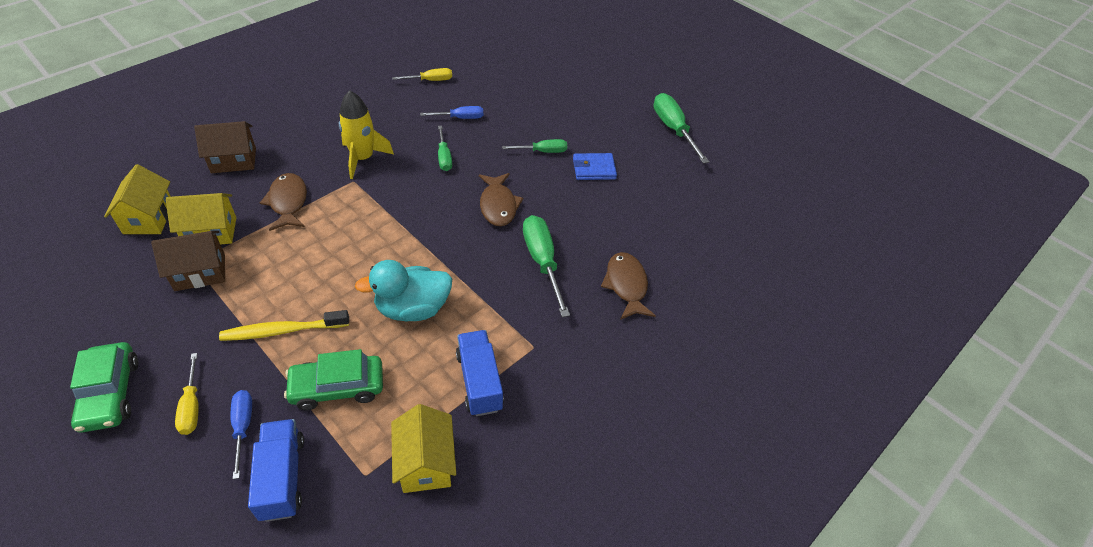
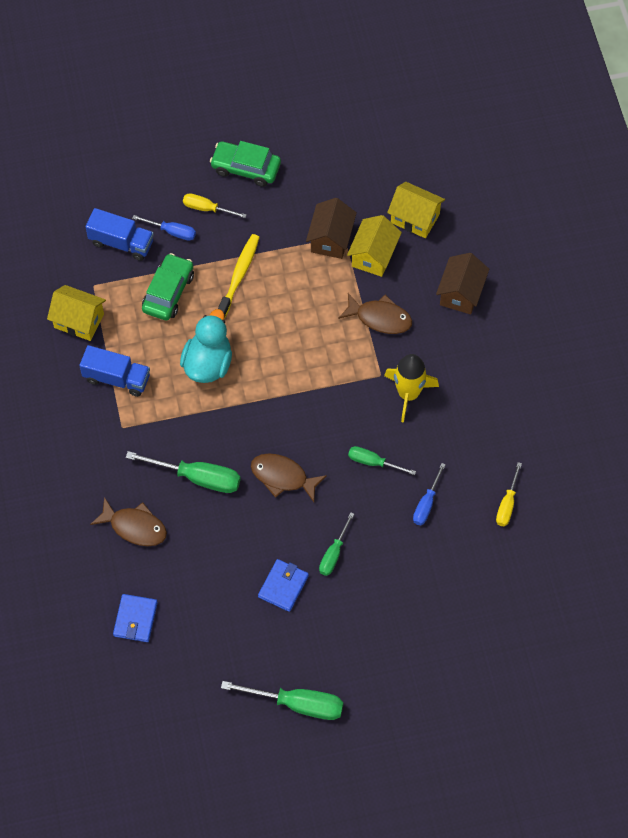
camera: 125 degrees right, 15 degrees up
none -> blue wallet [113,594,158,642]

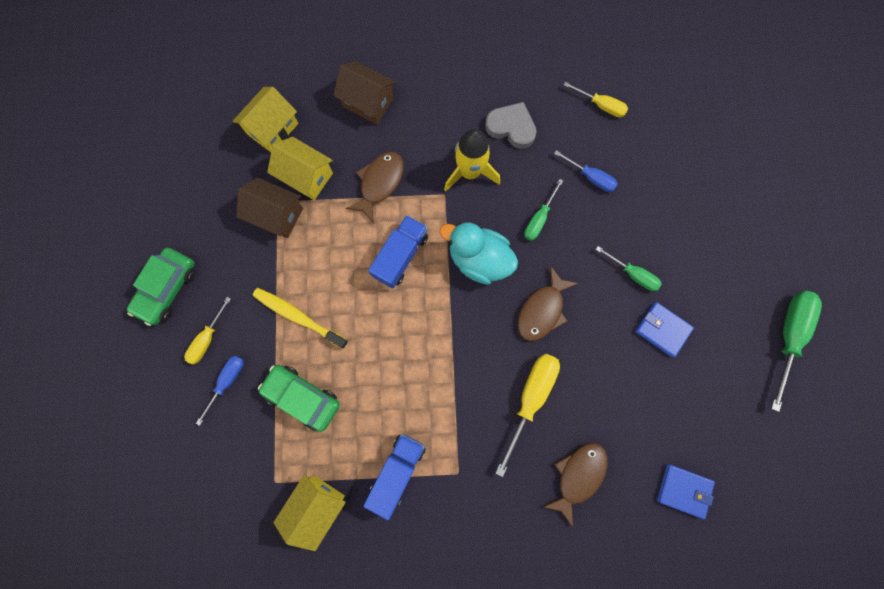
camera: 80 degrees left, 15 degrees up
blue truck [85,208,154,261] -> blue truck moved to [368,215,428,289]
green screwdriver [126,451,241,493] -> yellow screwdriver [496,354,560,477]
turquoise duck [180,309,232,383] -> turquoise duck moved to [439,222,518,285]
none -> grey heart [485,102,537,149]

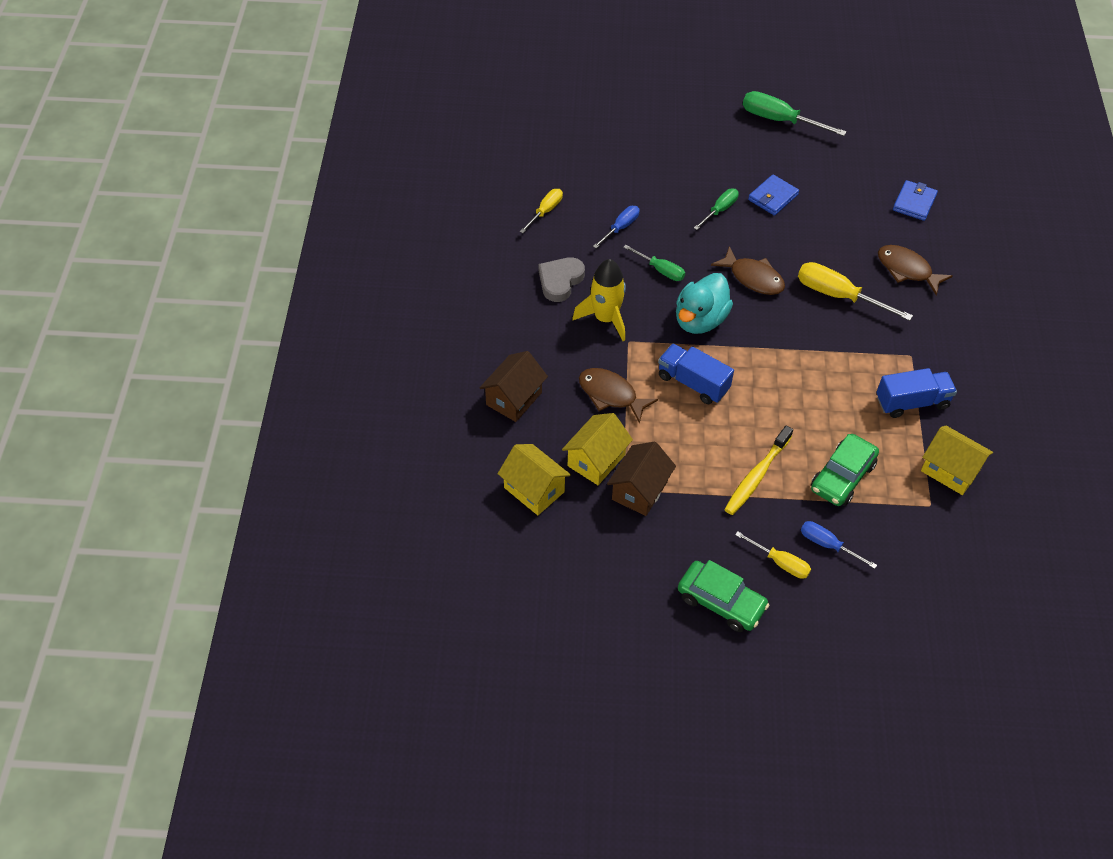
camera: 85 degrees left, 25 degrees down
blue truck [363,434,426,520] -> blue truck turned 135 degrees clockwise [876,368,957,418]

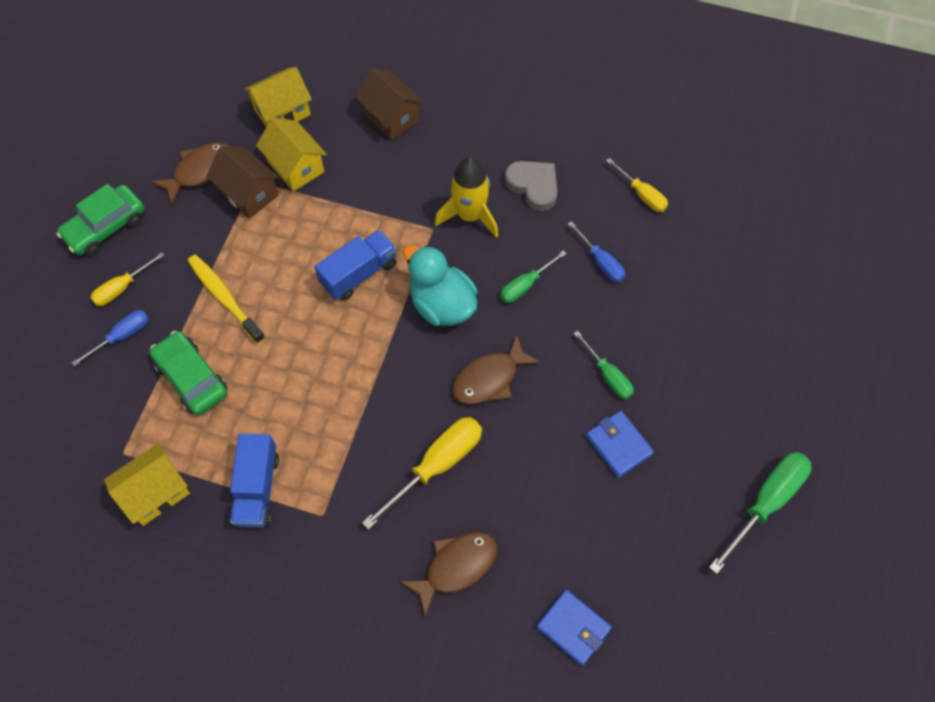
camera: 105 degrees right, 10 degrees up
brown fish [579,368,658,423] -> brown fish moved to [151,142,230,205]

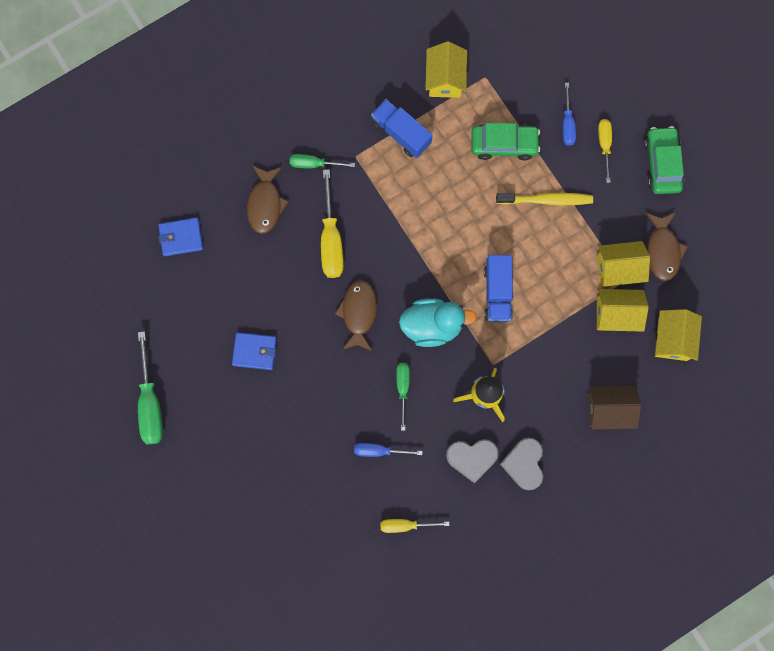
camera: 130 degrees right, 15 degrees up
brown house [206,146,279,219] -> yellow house [597,241,650,287]
green screwdriver [574,331,634,399] -> green screwdriver moved to [290,154,355,168]
none -> grey heart [500,437,544,490]

